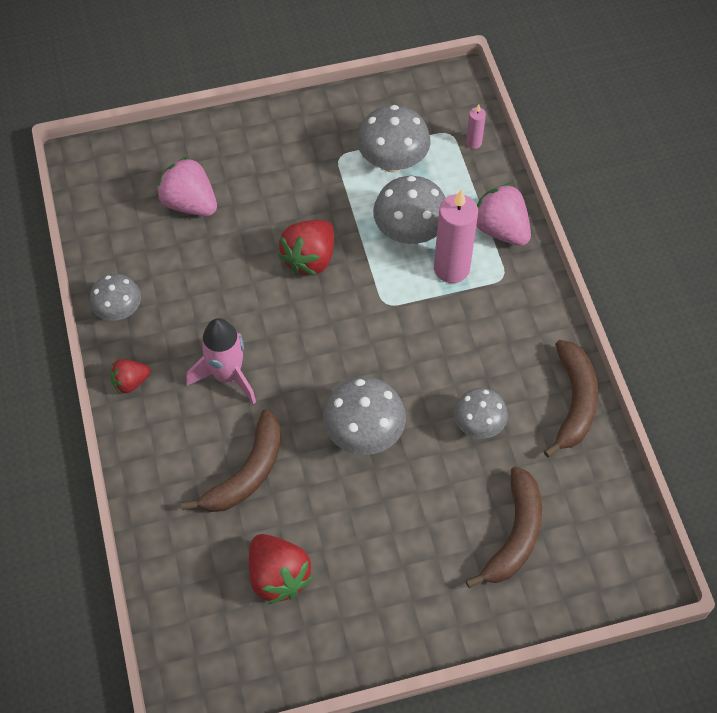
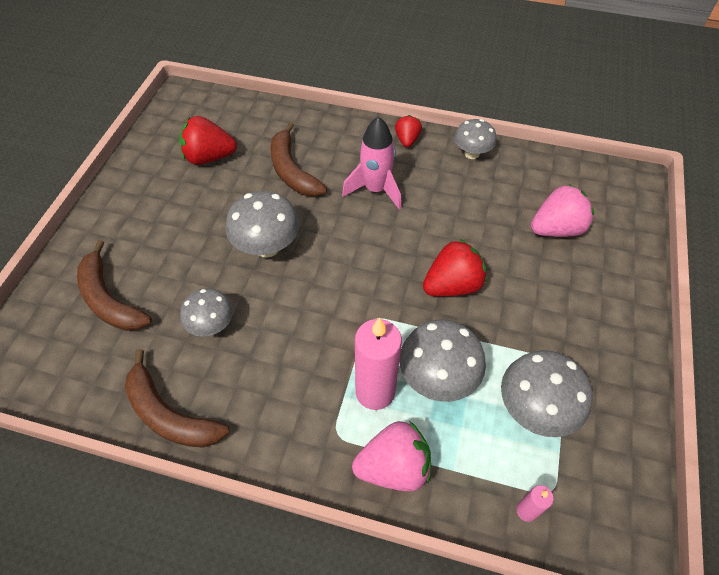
camera: 120 degrees right, 5 degrees down
red strawberry [278,220,334,276] -> red strawberry turned 90 degrees clockwise [423,239,487,296]

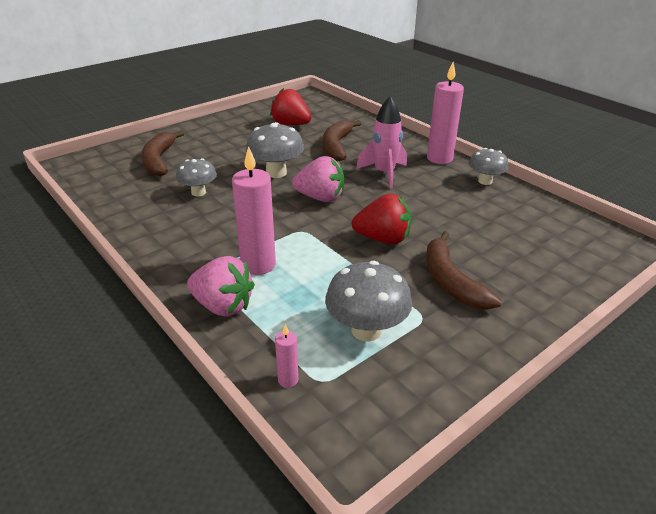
camera: 35 degrees right, 20 degrees down
brown banana [125,349,229,448] -> brown banana moved to [426,231,502,310]
red strawberry [395,115,422,147] -> pink candle [427,62,464,164]
grey mushroom [400,320,486,402] -> none
pink strawberry [531,184,594,237] -> pink strawberry moved to [292,156,344,202]

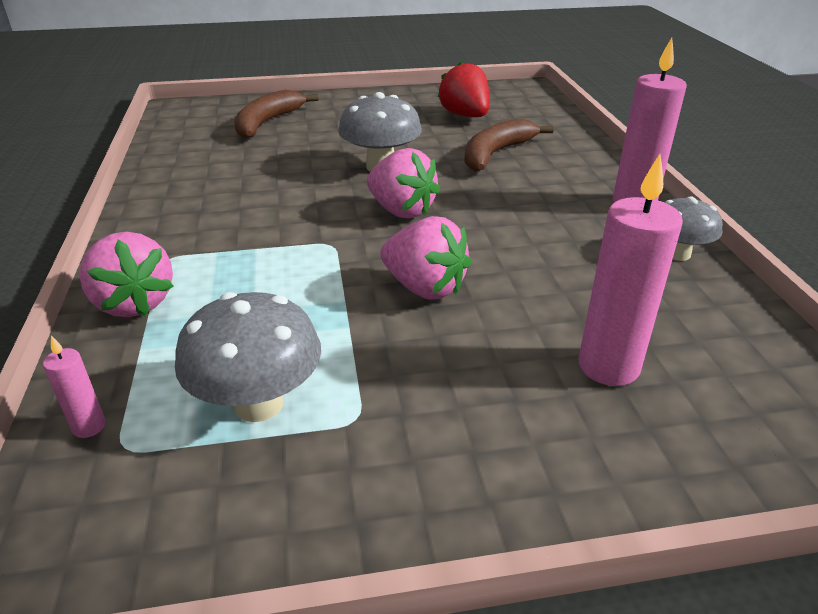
camera: 30 degrees right, 0 degrees up
grey mushroom [176,158,217,196] -> none
pink candle [232,146,276,275] -> pink candle moved to [578,154,683,386]
red strawberry [352,193,411,245] -> pink strawberry [380,216,471,300]
pink rocket [356,96,407,189] -> none
brown banana [426,231,502,310] -> none

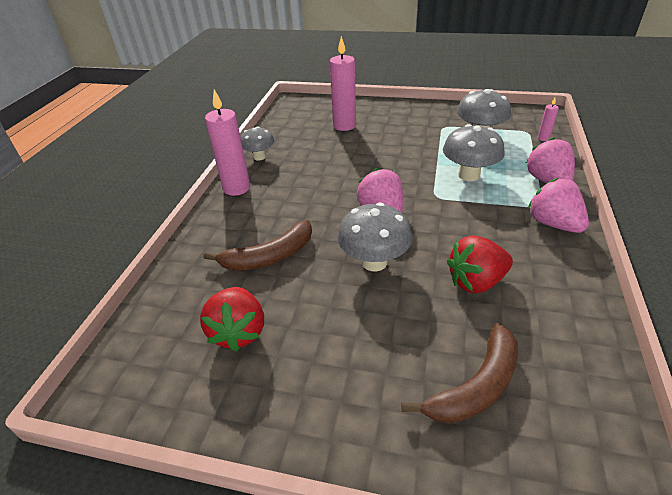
camera: 155 degrees left, 5 degrees up
pink strawberry [380,216,471,300] -> pink strawberry moved to [528,178,589,233]
none -> grey mushroom [443,124,504,181]
none -> red strawberry [447,235,513,293]

